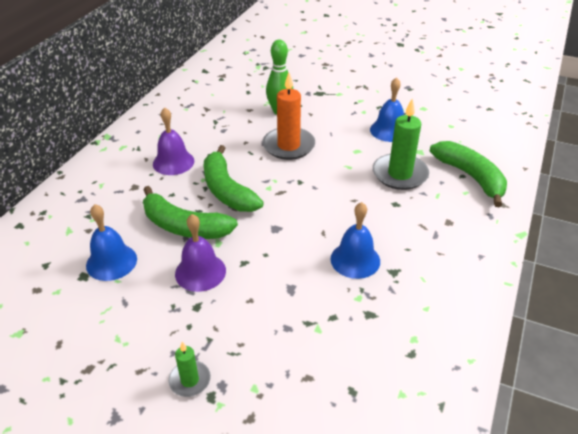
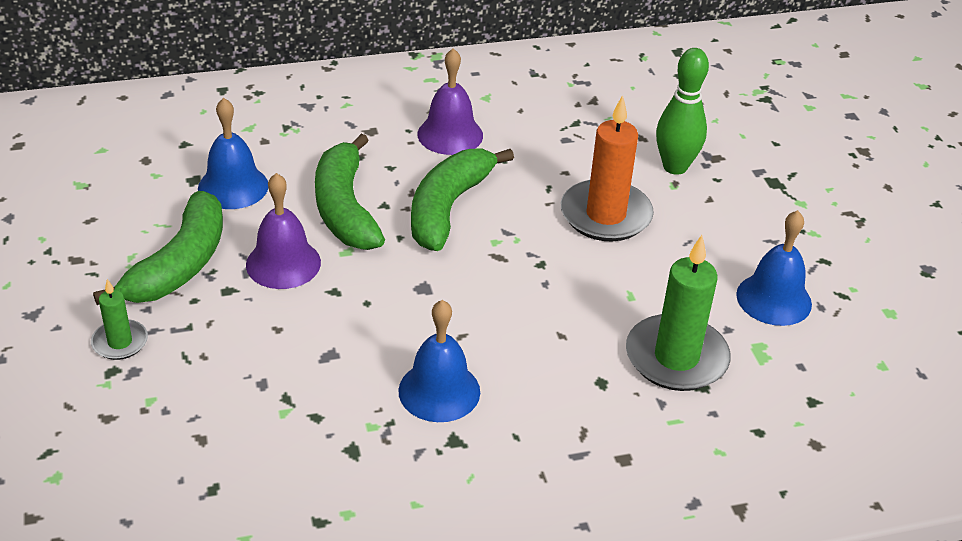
camera: 50 degrees right, 0 degrees up
green banana [430,141,507,207] -> green banana moved to [93,191,223,305]

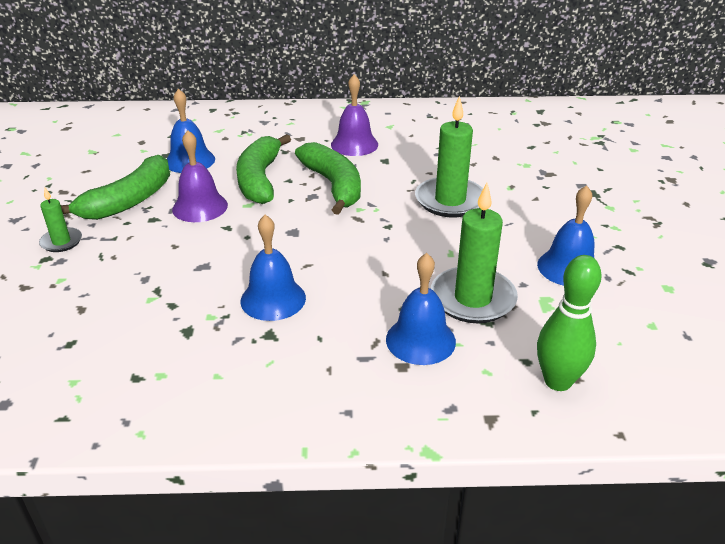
camera: 15 degrees right, 5 degrees down
green banana [411,148,514,251] -> green banana turned 120 degrees clockwise [295,142,361,215]
orange candle [561,95,654,241] -> green candle [415,96,483,217]
green bowling pin [656,48,709,175] -> green bowling pin moved to [537,255,602,391]
none -> blue bell [386,253,456,365]

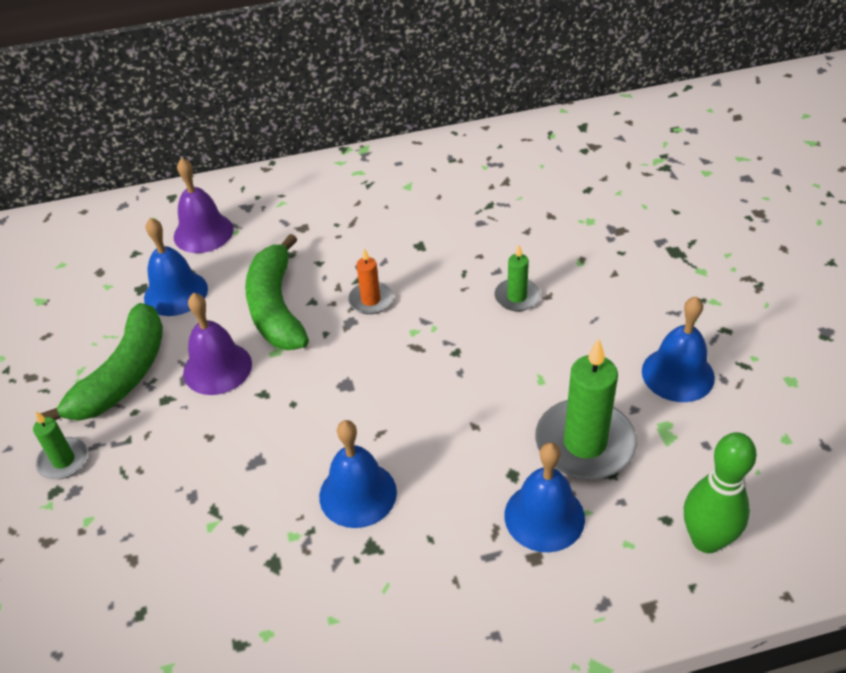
camera: 10 degrees left, 10 degrees up
green banana [295,142,361,215] -> orange candle [348,248,393,314]
purple bell [331,74,378,156] -> purple bell moved to [174,158,234,253]
green candle [415,96,483,217] -> green candle [494,245,540,311], size x0.53

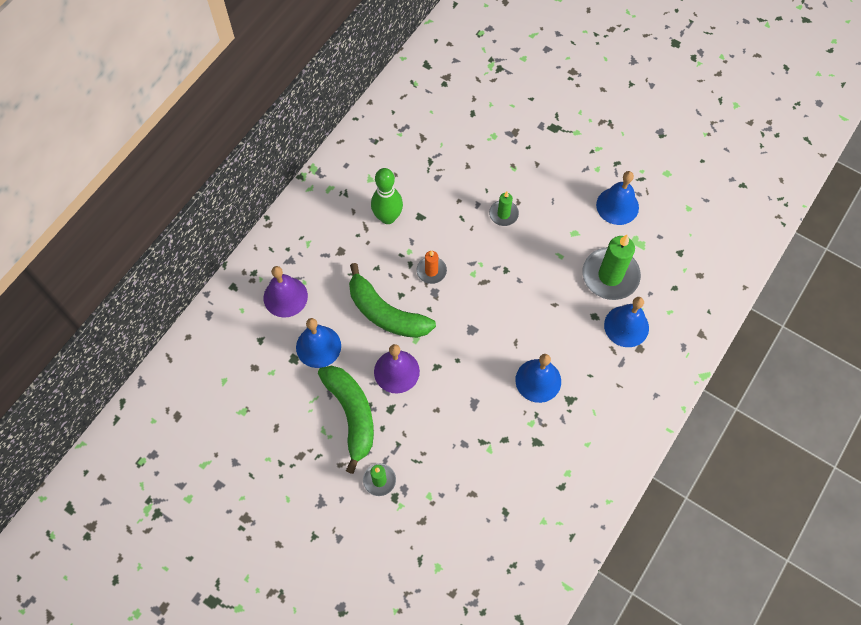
camera: 45 degrees left, 20 degrees up
green bowling pin [684,432,757,553] -> green bowling pin moved to [371,168,403,224]

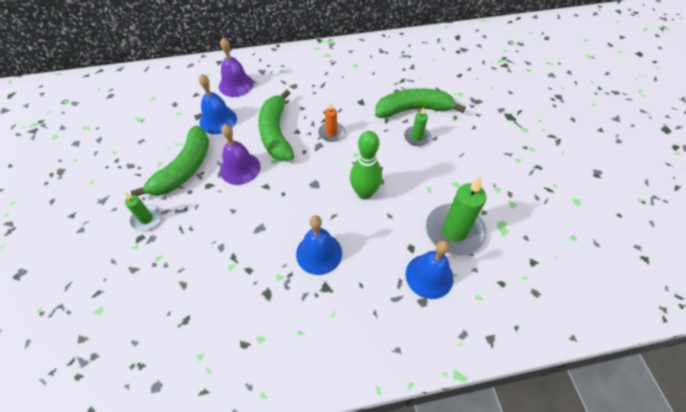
camera: 45 degrees right, 10 degrees down
green bowling pin [371,168,403,224] -> green bowling pin moved to [350,131,382,200]
blue bell [596,171,639,225] -> none
none -> green banana [375,88,466,118]

